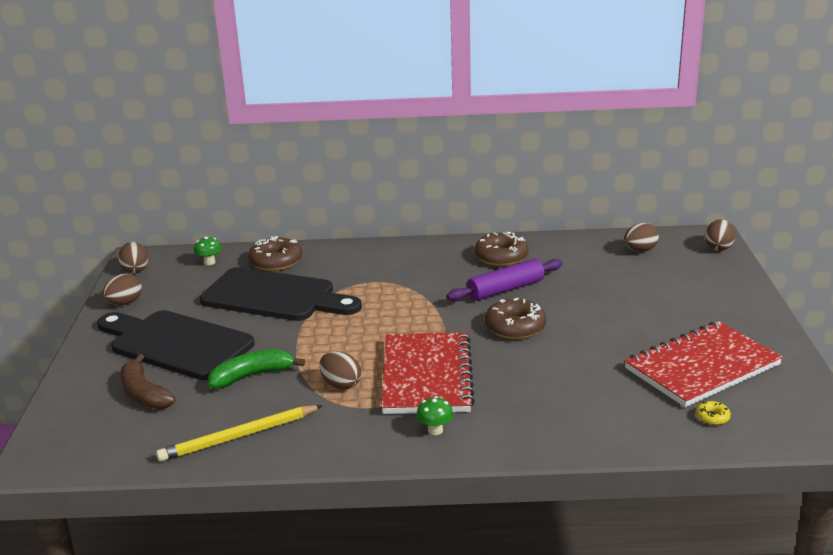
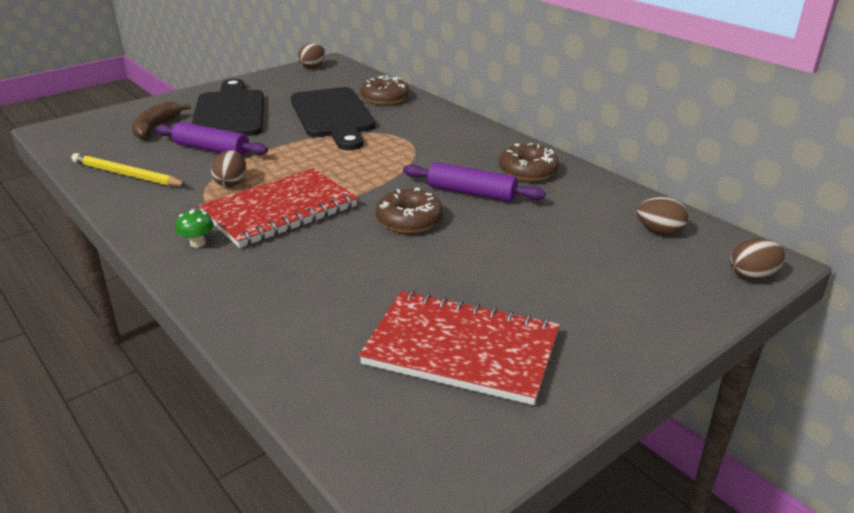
camera: 50 degrees right, 5 degrees up
brown egg [103,273,142,305] -> none
green mushroom [194,237,222,265] -> none
green banana [208,349,305,389] -> purple rolling pin [155,122,268,156]
yellow donut [696,401,731,425] -> none

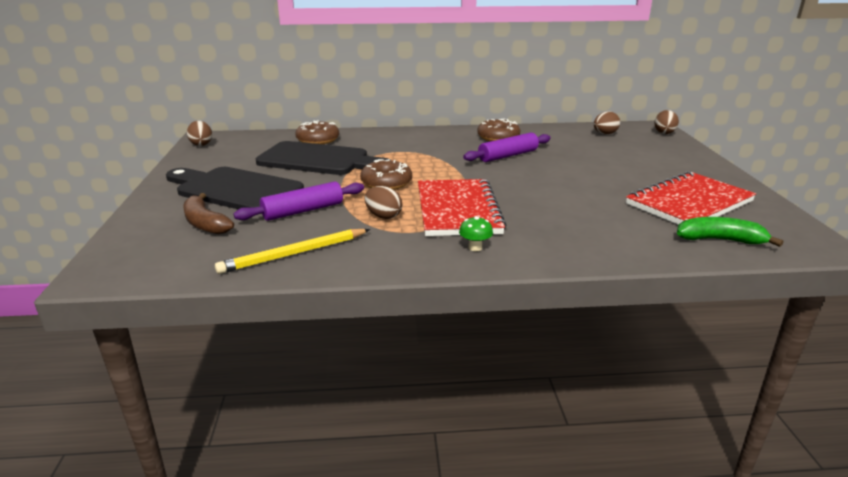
camera: 55 degrees left, 5 degrees down
brown donut [376,187,443,233] -> brown donut moved to [360,159,412,190]
none -> green banana [677,217,783,247]

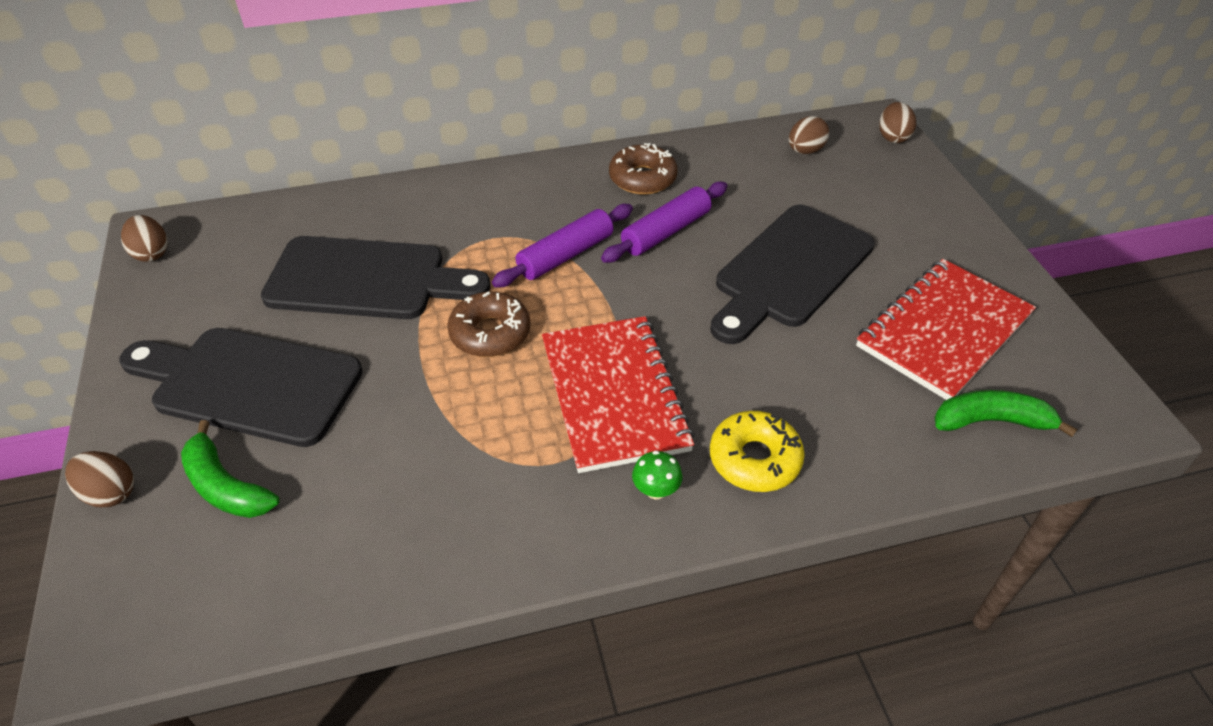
camera: 10 degrees left, 20 degrees up
brown banana [183,193,234,234] -> green banana [181,420,279,518]
yellow pencil [215,229,370,274] -> none
purple rolling pin [234,181,364,221] -> purple rolling pin moved to [492,204,633,288]
brown donut [295,120,339,144] -> none
brown egg [365,186,402,219] -> brown egg moved to [65,451,134,507]
none -> black cutting board [710,205,875,344]
none -> yellow donut [710,411,805,492]

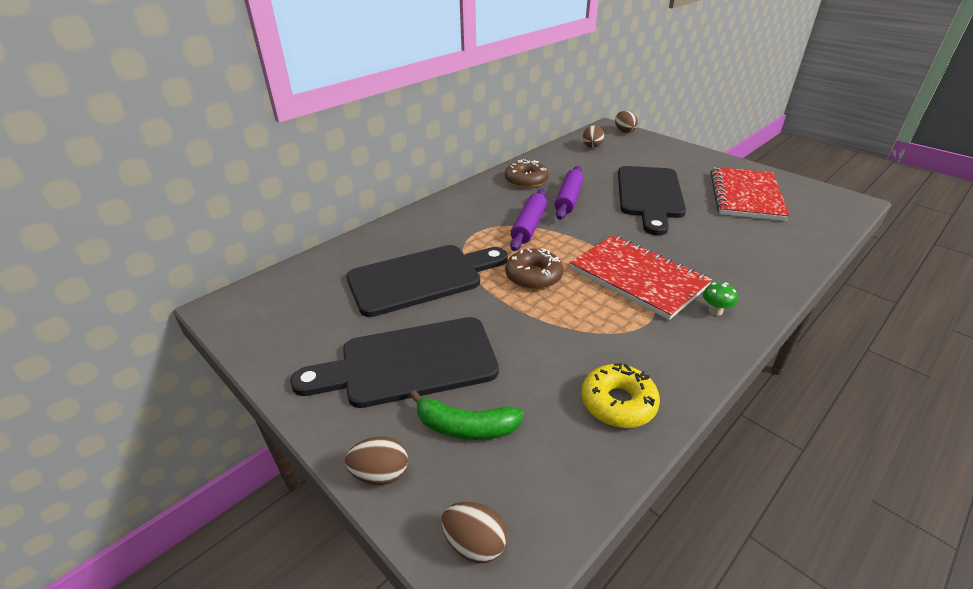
camera: 30 degrees left, 10 degrees down
brown egg [121,215,167,262] -> brown egg moved to [442,502,507,563]
yellow donut [710,411,805,492] -> yellow donut moved to [581,363,660,428]
green banana [934,390,1078,437] -> none

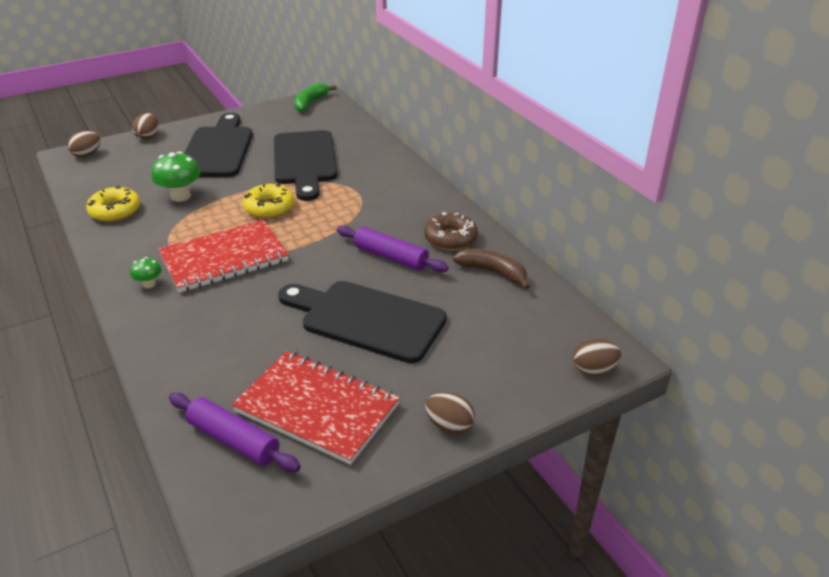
camera: 105 degrees right, 0 degrees up
green banana [410,390,524,440] -> green banana moved to [294,83,336,112]
brown donut [505,248,563,290] -> yellow donut [243,184,294,218]
purple rolling pin [510,189,547,251] -> purple rolling pin moved to [169,393,301,472]
brown egg [583,125,604,148] -> brown egg moved to [425,392,475,434]
none -> green mushroom [151,151,201,202]
none -> brown banana [453,248,530,290]

